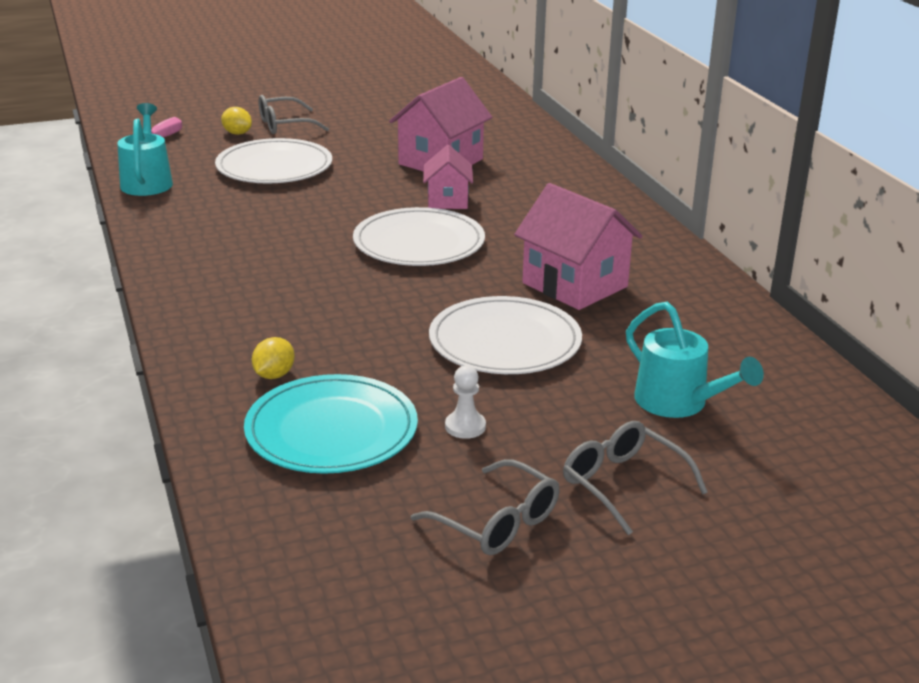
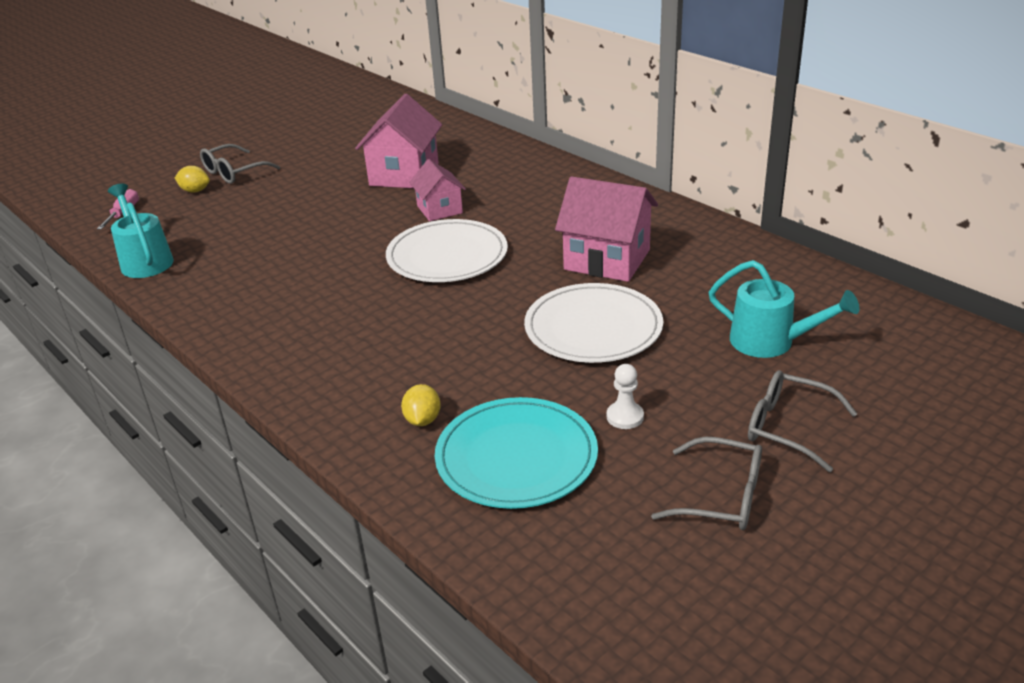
camera: 20 degrees left, 5 degrees up
white plate [215,138,332,183] -> none

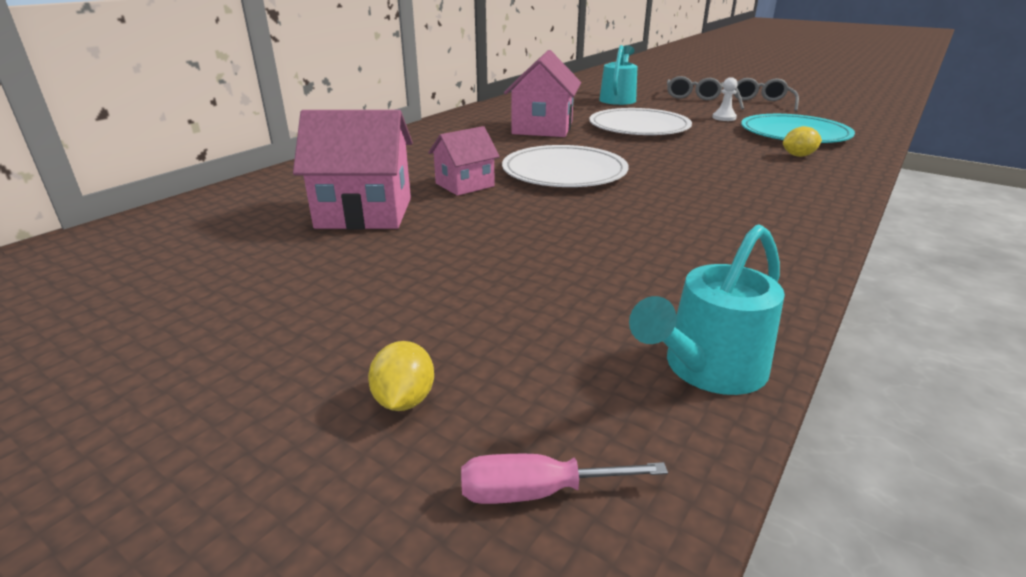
camera: 105 degrees left, 5 degrees down
grey glasses [200,144,280,184] -> none

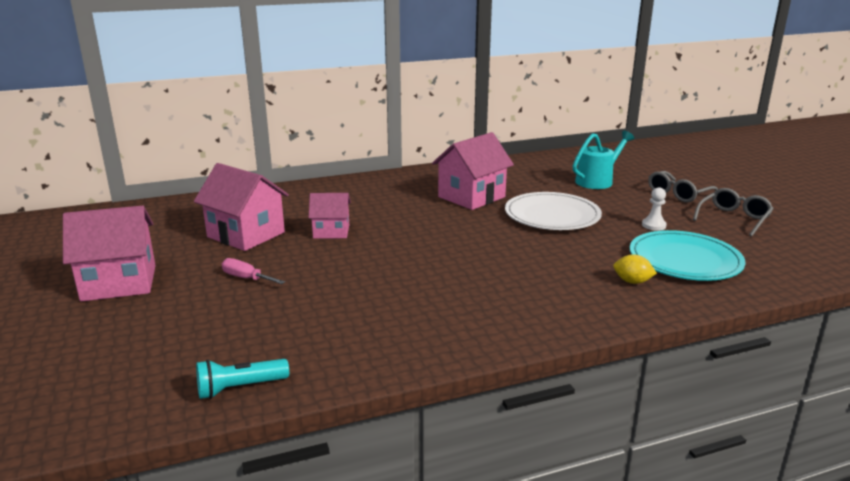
camera: 35 degrees right, 5 degrees down
yellow lemon [368,341,434,411] -> none
pink screwdriver [461,454,668,504] -> pink screwdriver moved to [222,258,285,284]
white plate [502,145,629,187] -> none
turquoise watering can [629,224,785,395] -> turquoise flashlight [196,359,289,399]
none -> pink house [63,206,155,302]

